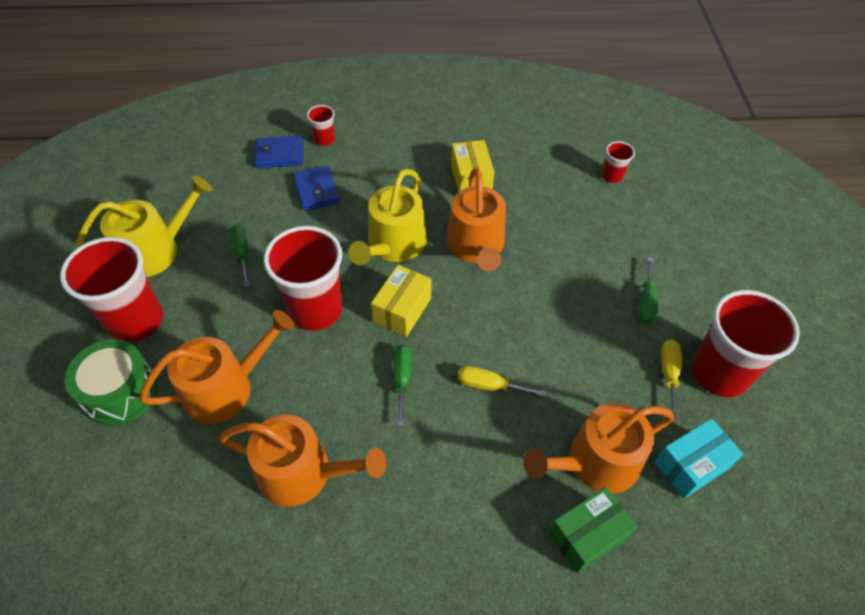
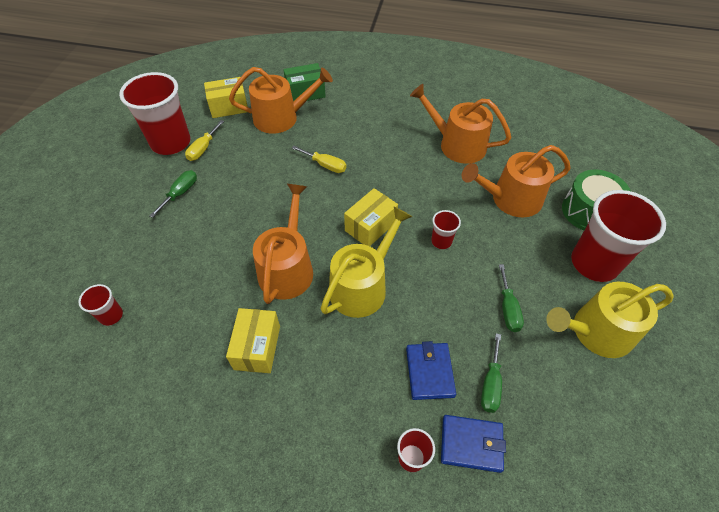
camera: 165 degrees left, 0 degrees up
red cup [263,226,343,331] -> red cup [431,210,461,249], size x0.45
green screwdriver [393,344,412,426] -> green screwdriver moved to [481,333,502,413]
turquoise box [654,418,743,499] -> yellow box [204,77,248,118]

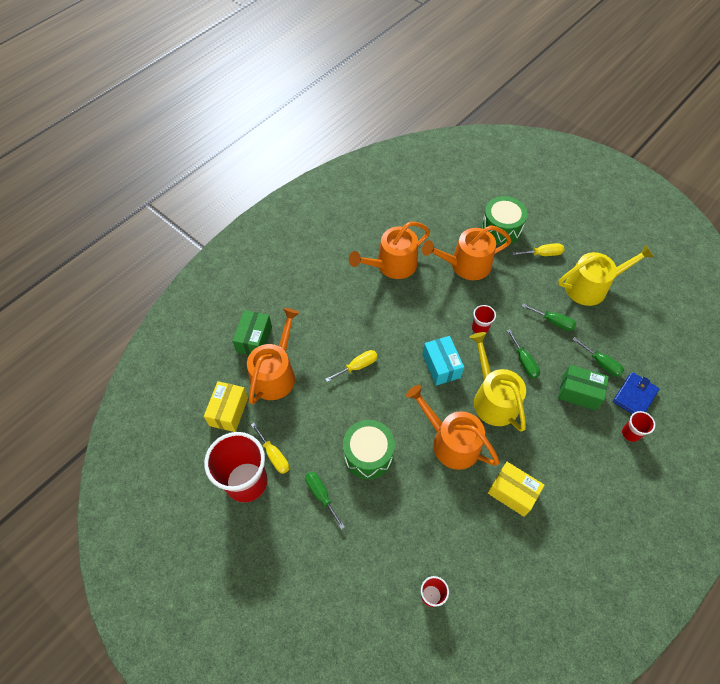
camera: 60 degrees left, 5 degrees up
yellow box [344,188,398,246] -> turquoise box [422,336,464,386]
blue wallet [406,341,456,400] -> green box [558,365,609,410]
orange watering can [462,145,570,218] -> orange watering can turned 60 degrees clockwise [422,225,512,280]
yellow watering can [546,282,674,358] -> yellow watering can turned 120 degrees counterclockwise [558,244,654,306]
red cup [571,190,666,282] -> yellow screwdriver [512,243,564,256]
none -> green drum [343,420,395,479]
none -> green screwdriver [507,329,540,378]

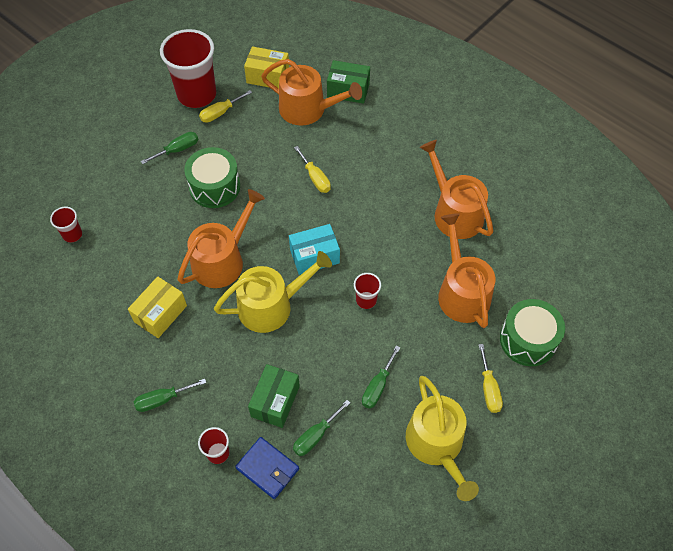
camera: 90 degrees right, 0 degrees up
green screwdriver [507,329,540,378] -> green screwdriver moved to [134,379,206,412]

